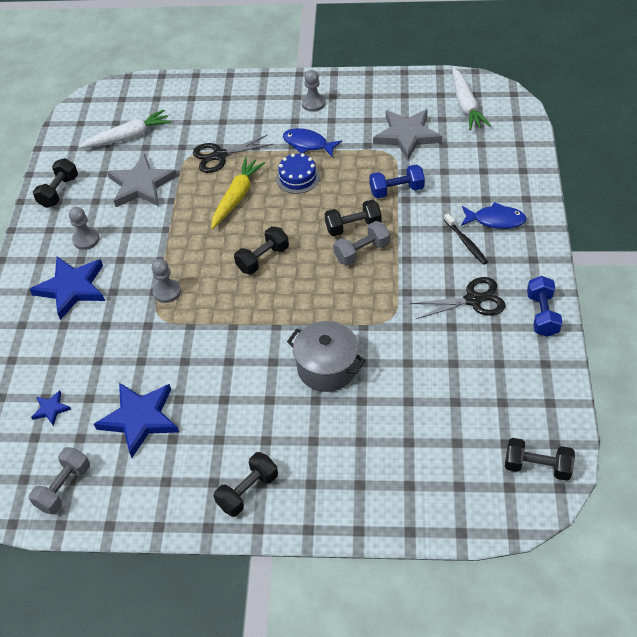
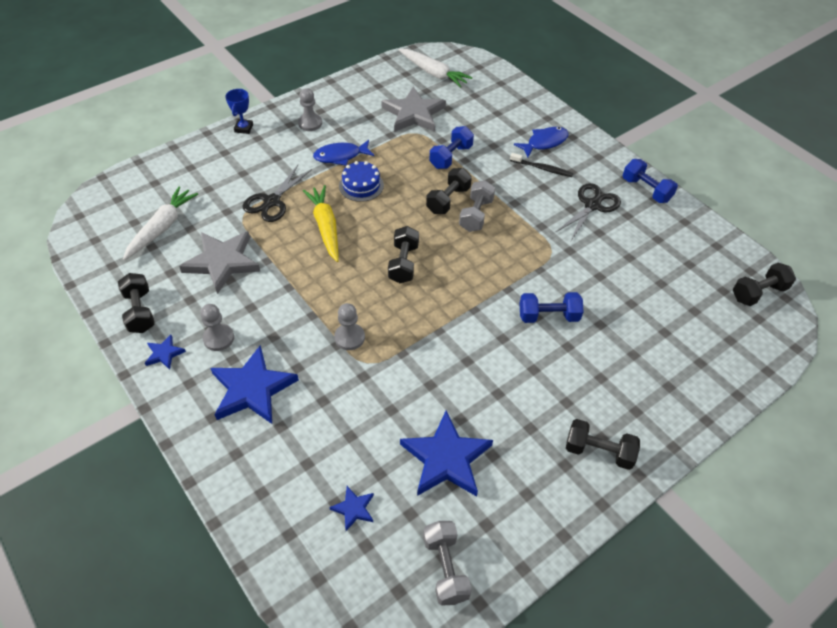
camera: 45 degrees left, 0 degrees up
black dumbbell [214,452,278,517] -> black dumbbell turned 75 degrees counterclockwise [566,419,640,470]
grey pot [287,321,366,392] -> blue dumbbell [520,292,583,323]
none -> blue star [145,335,186,370]
none -> blue trophy [225,89,253,134]

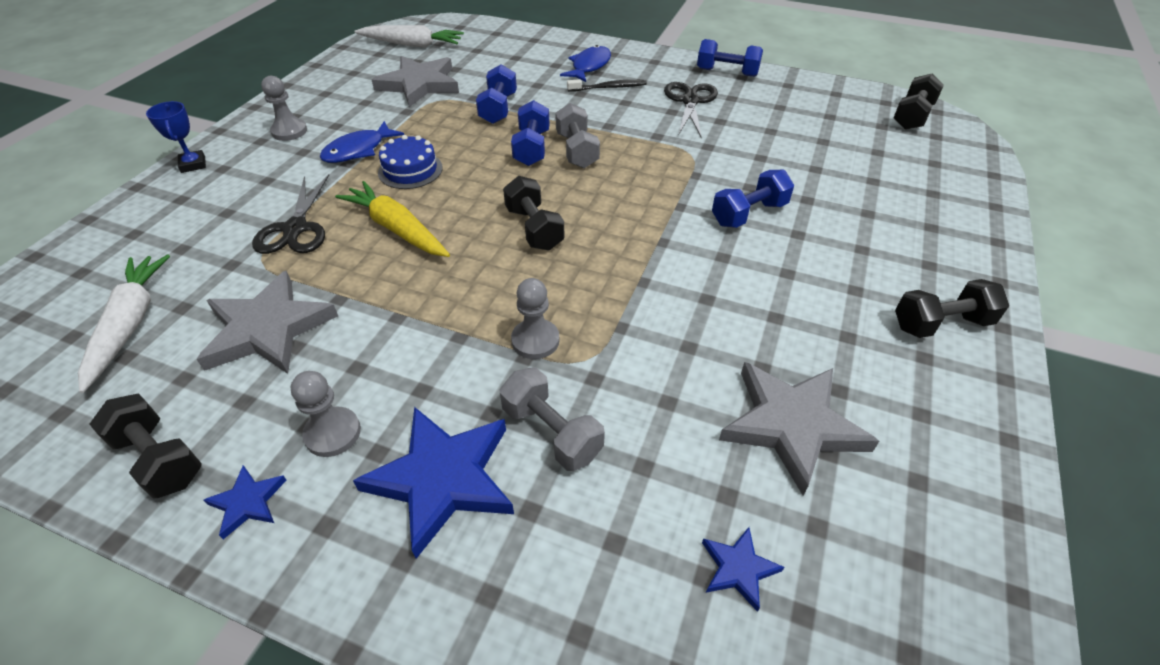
camera: 30 degrees left, 5 degrees down
blue star [400,411,493,497] -> grey star [719,362,879,495]
grey dumbbell [423,521,472,606] -> grey dumbbell moved to [500,367,605,471]
black dumbbell [426,168,472,214] -> blue dumbbell [511,100,550,166]

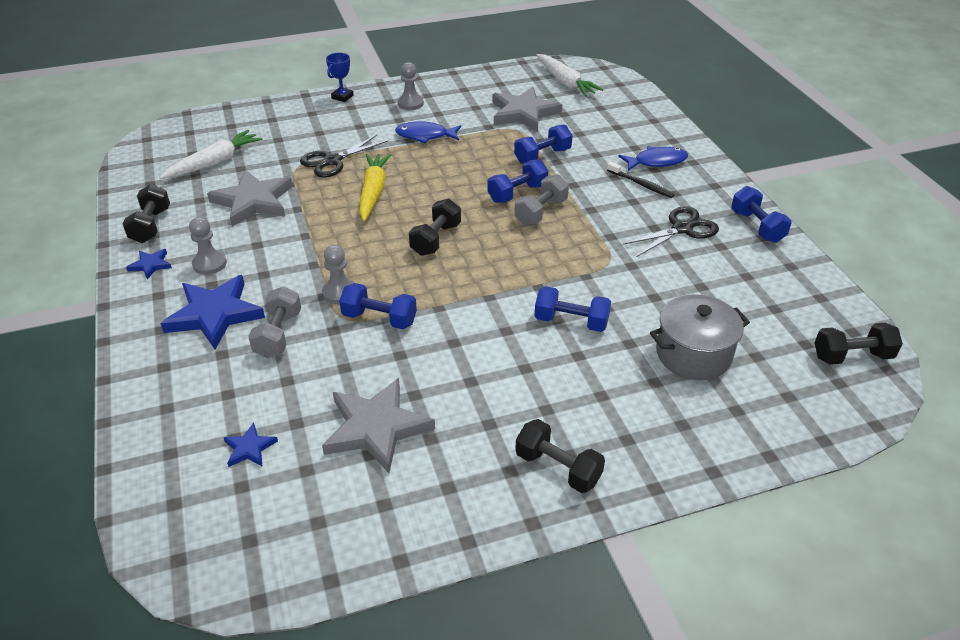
camera: 50 degrees right, 5 degrees down
blue cake [378,135,443,189] -> none
none -> blue dumbbell [339,283,417,329]
none -> grey pot [650,294,750,380]

